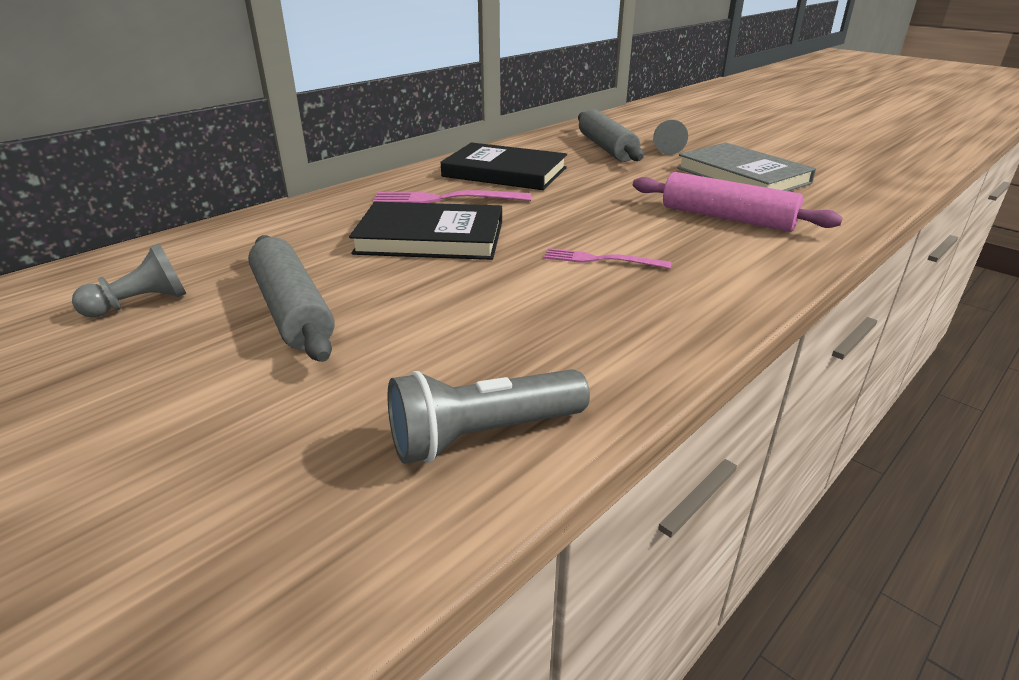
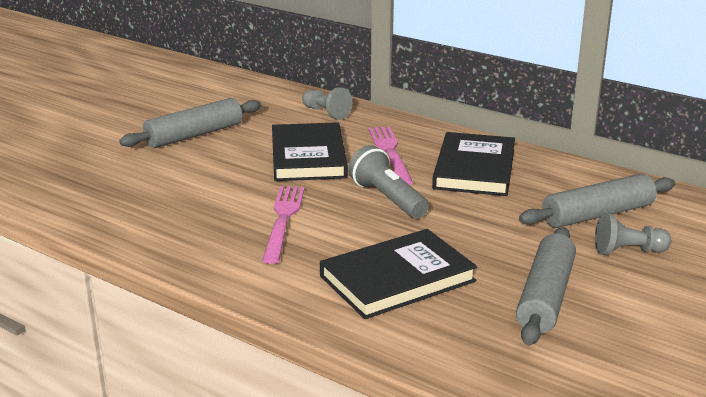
camera: 80 degrees right, 5 degrees down
grey pawn [72,244,186,318] -> grey pawn moved to [302,87,352,120]
grey flashlight [387,369,590,464] -> grey flashlight moved to [348,145,429,219]
pink fork [544,248,672,269] -> pink fork [262,186,305,264], size x1.53
pink rolling pin [633,172,843,232] -> black book [320,229,477,319]
grey book [677,143,816,191] -> grey rolling pin [516,227,576,346]

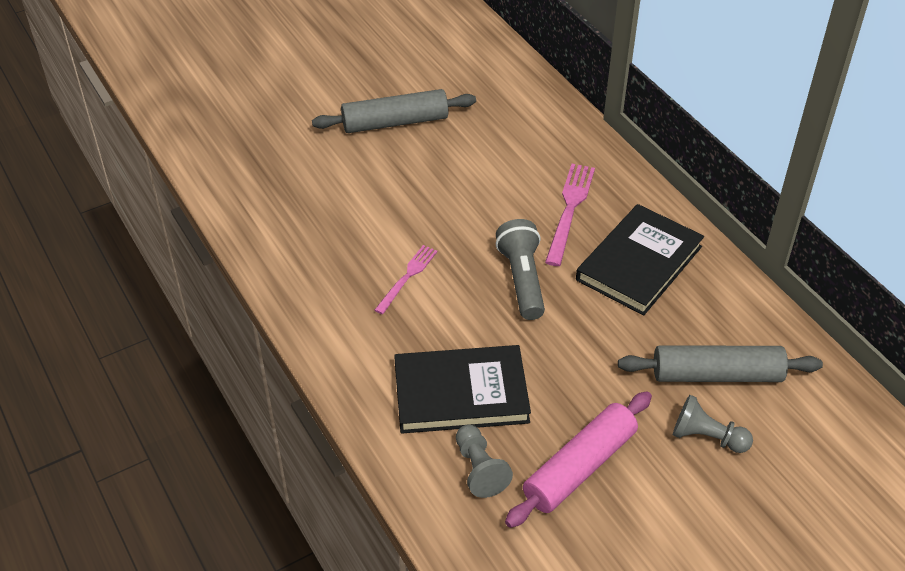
camera: 25 degrees right, 20 degrees up
pink fork [262,186,305,264] -> pink fork [374,245,438,314], size x0.65
black book [272,122,348,181] -> none
grey pawn [302,87,352,120] -> grey pawn moved to [456,425,513,498]
grey rolling pin [516,227,576,346] -> pink rolling pin [505,391,652,528]

